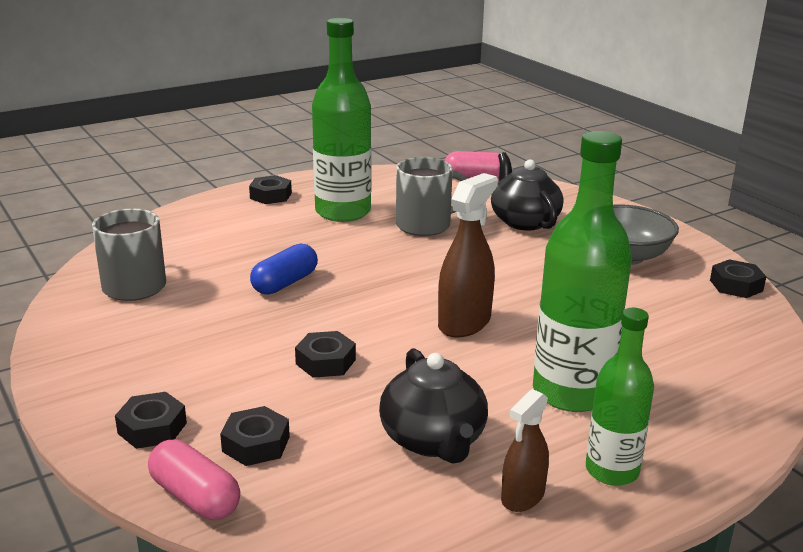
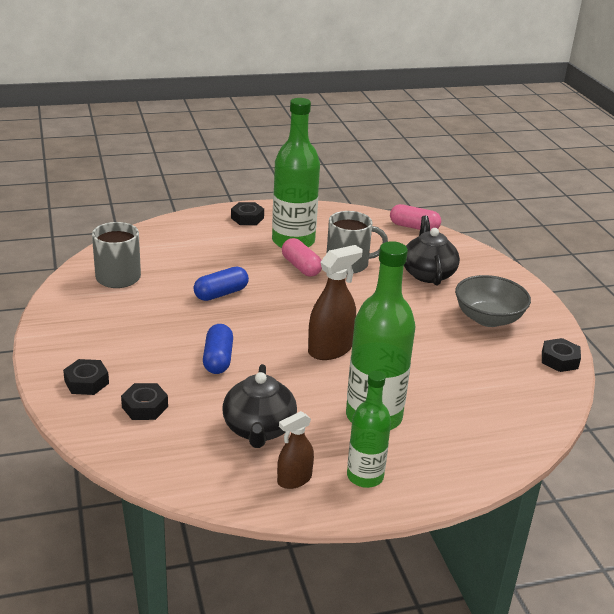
camera: 15 degrees right, 5 degrees up
pink capsule [148,439,240,520] -> pink capsule moved to [282,238,322,277]
black nut [295,331,356,378] -> blue capsule [203,324,233,374]

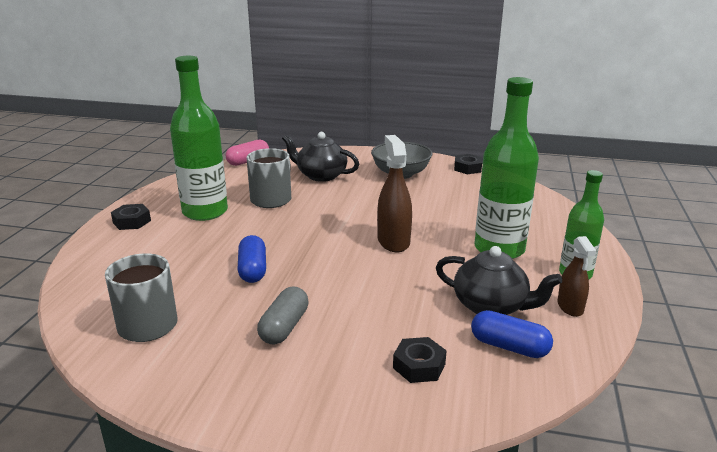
camera: 60 degrees left, 5 degrees down
black nut [63,359,109,395] -> none
blue capsule [203,324,233,374] -> blue capsule moved to [471,310,553,358]
pink capsule [282,238,322,277] -> none
none -> grey capsule [257,287,309,345]

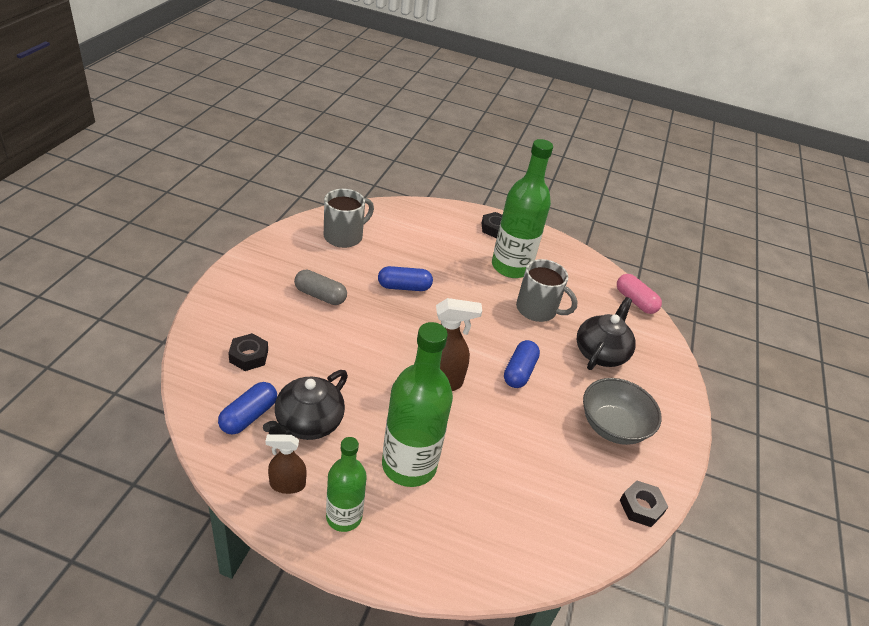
camera: 90 degrees right, 15 degrees up
none -> blue capsule [504,340,540,388]

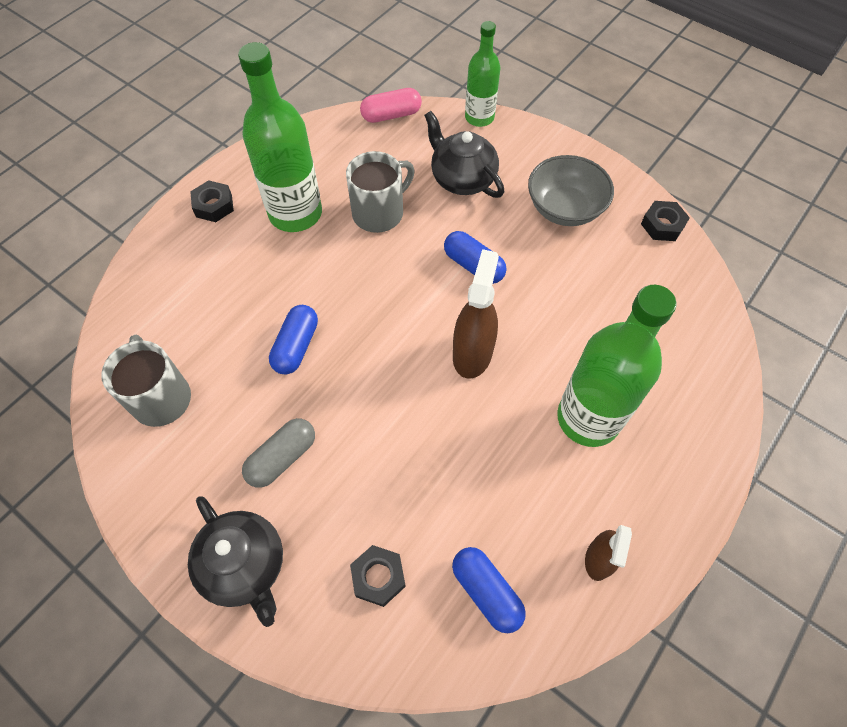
camera: 65 degrees left, 20 degrees up
black teapot [263,370,348,440] -> black teapot moved to [188,496,283,627]
green bottle [326,437,367,532] -> green bottle moved to [465,21,500,127]

